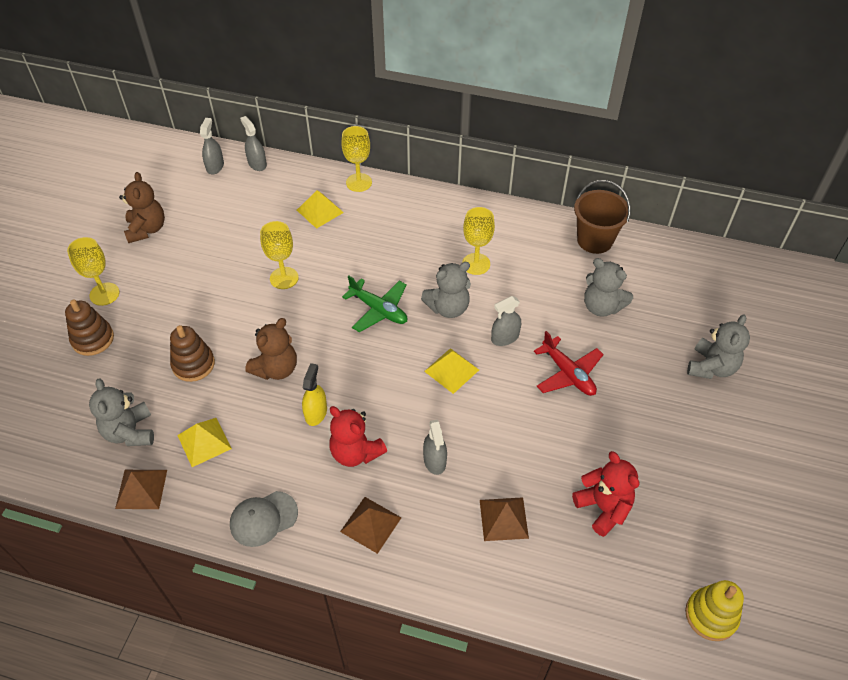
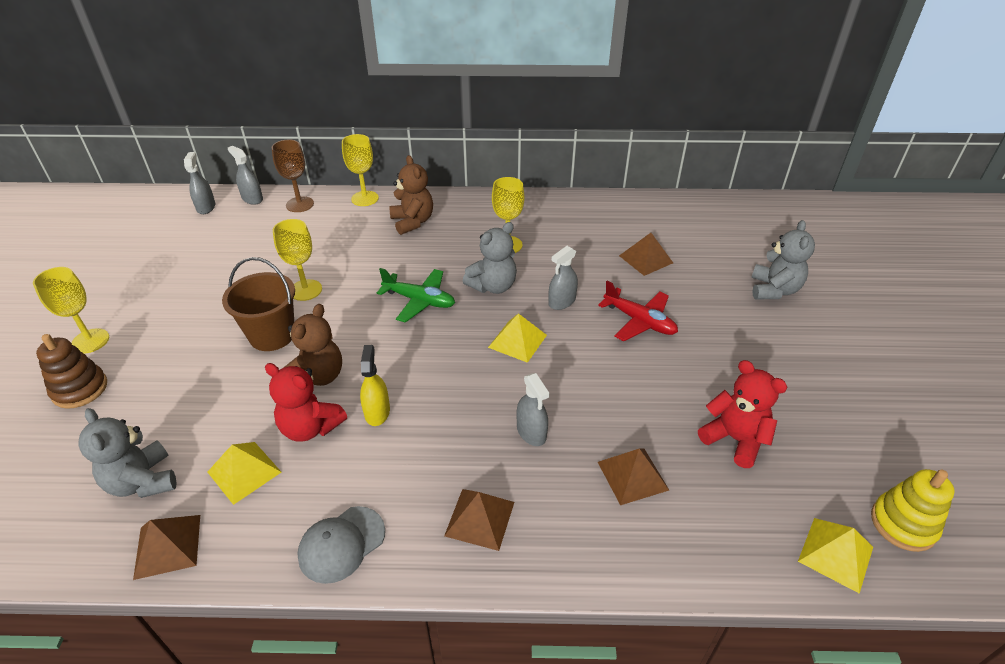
camera: 15 degrees left, 10 degrees down
brown teddy bear [119,172,165,243] -> brown teddy bear moved to [389,155,433,235]
brown stacking toy [170,325,215,382] -> none
yellow pyramid [297,190,344,229] -> yellow pyramid moved to [798,518,873,594]
red teddy bear [329,406,387,467] -> red teddy bear moved to [265,363,347,442]
brown bucket [574,180,631,254] -> brown bucket moved to [222,257,295,351]
grey teddy bear [584,258,633,316] -> brown pyramid [619,233,673,276]
none -> brown goblet [272,139,314,212]

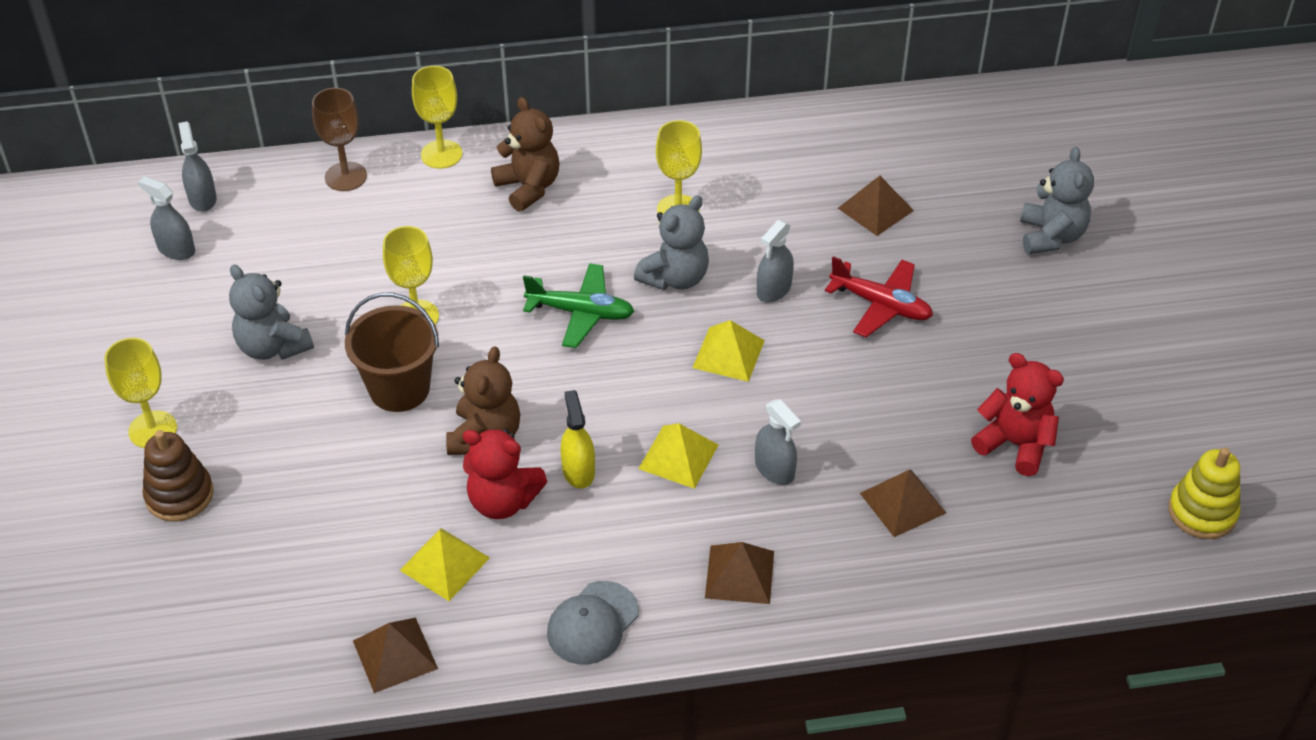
camera: 10 degrees left, 5 degrees up
grey teddy bear [78,408,177,498] -> grey teddy bear moved to [229,265,314,360]
grey spray bottle [228,146,263,205] -> grey spray bottle moved to [138,176,195,260]
yellow pyramid [798,518,873,594] -> yellow pyramid moved to [638,423,718,489]

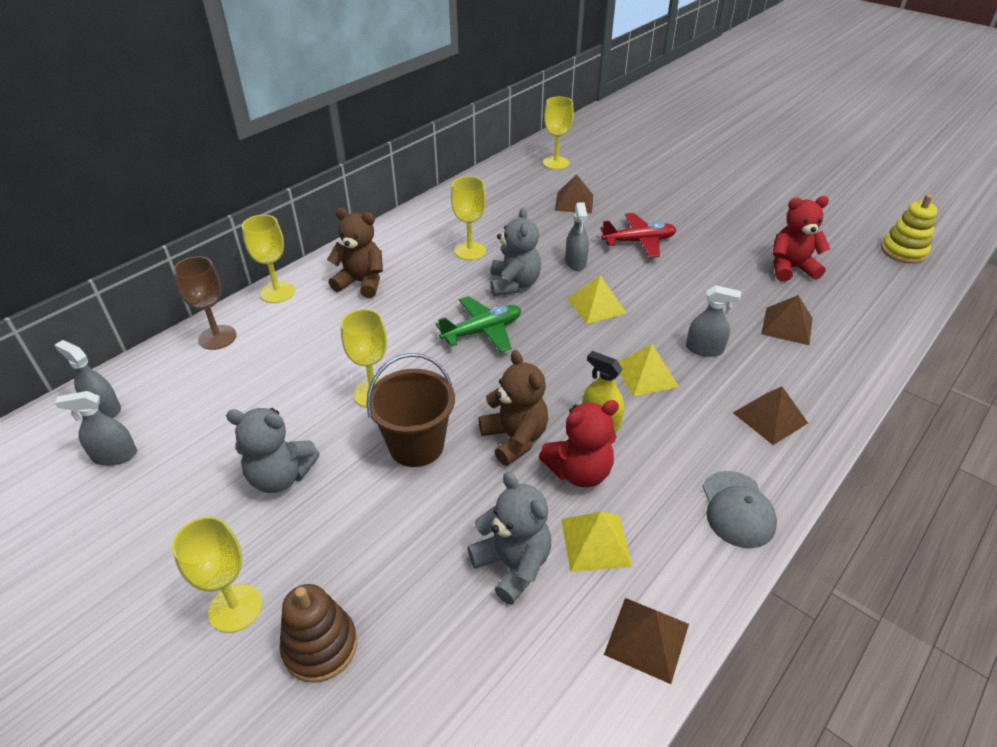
camera: 40 degrees left, 5 degrees down
grey teddy bear [1020,147,1094,254] -> grey teddy bear moved to [467,472,551,605]
none -> yellow goblet [543,97,574,170]

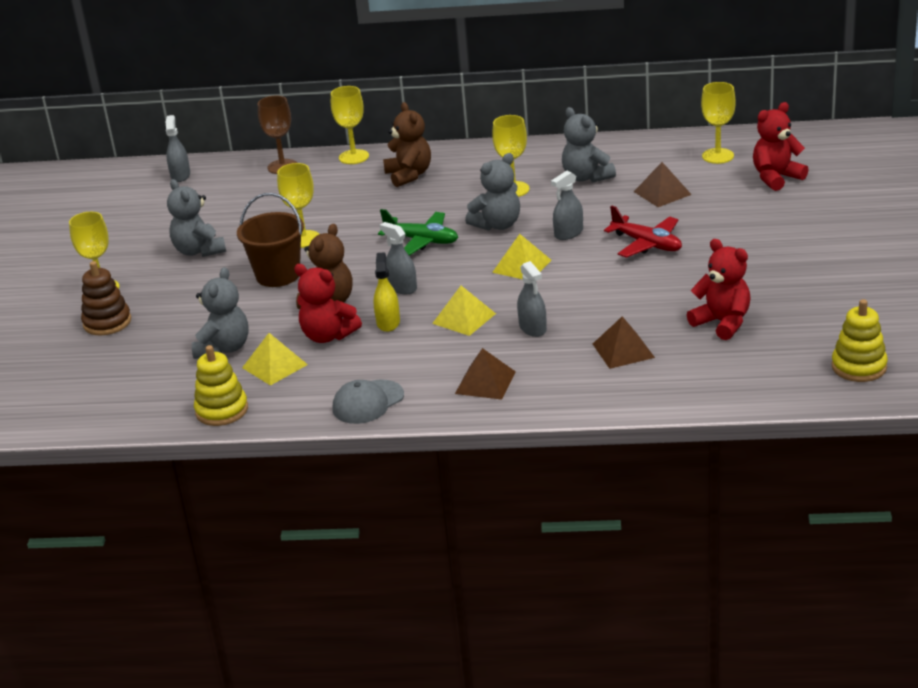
camera: 55 degrees right, 10 degrees down
grey spray bottle [55,391,137,466] -> grey spray bottle moved to [380,222,417,294]
brown pyramid [604,598,689,684] -> yellow stacking toy [194,345,248,426]
none -> grey teddy bear [562,107,616,183]
none -> red teddy bear [753,102,809,191]

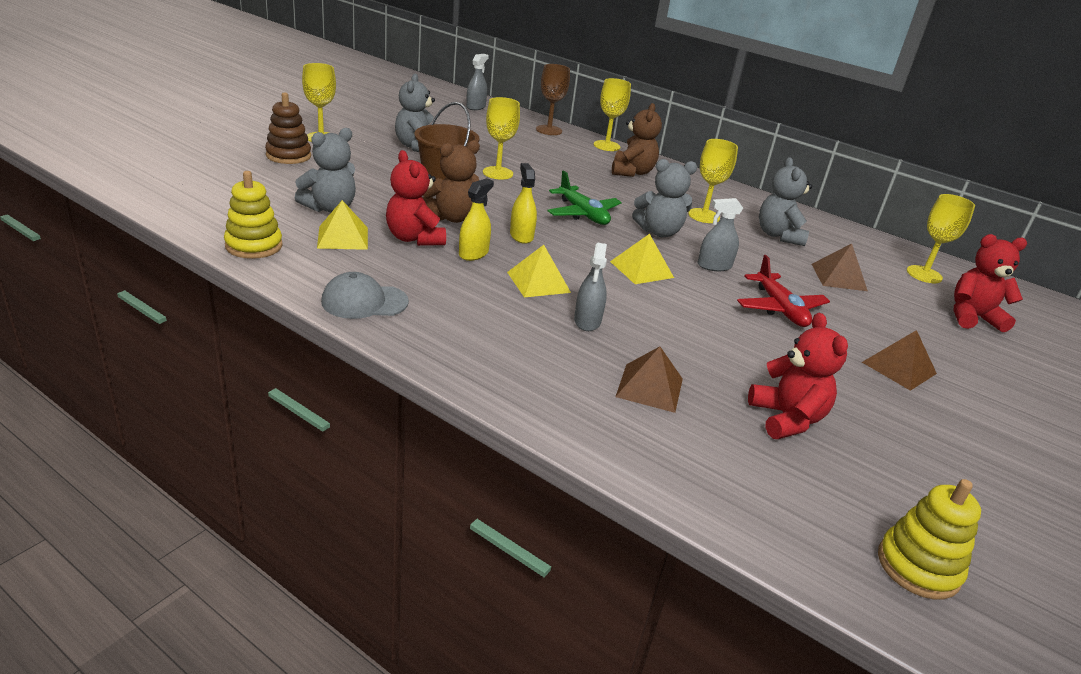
camera: 25 degrees right, 0 degrees up
grey spray bottle [380,222,417,294] -> yellow spray bottle [510,163,537,244]
brown pyramid [455,348,516,400] -> brown pyramid moved to [862,330,937,391]

